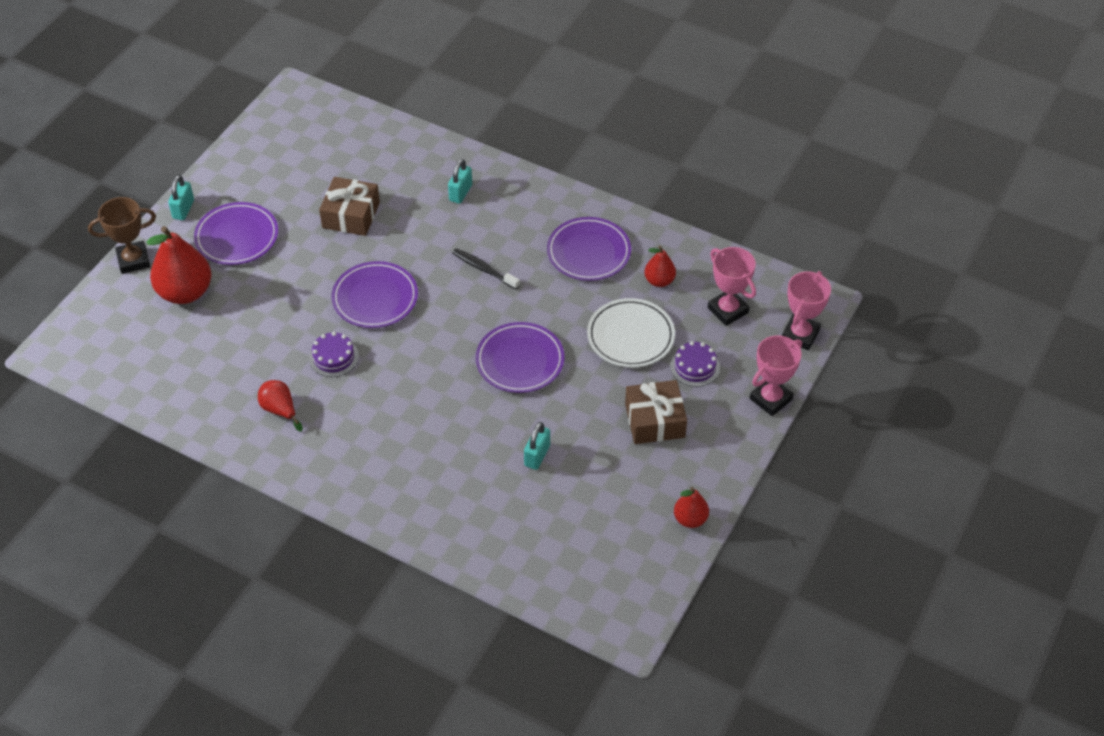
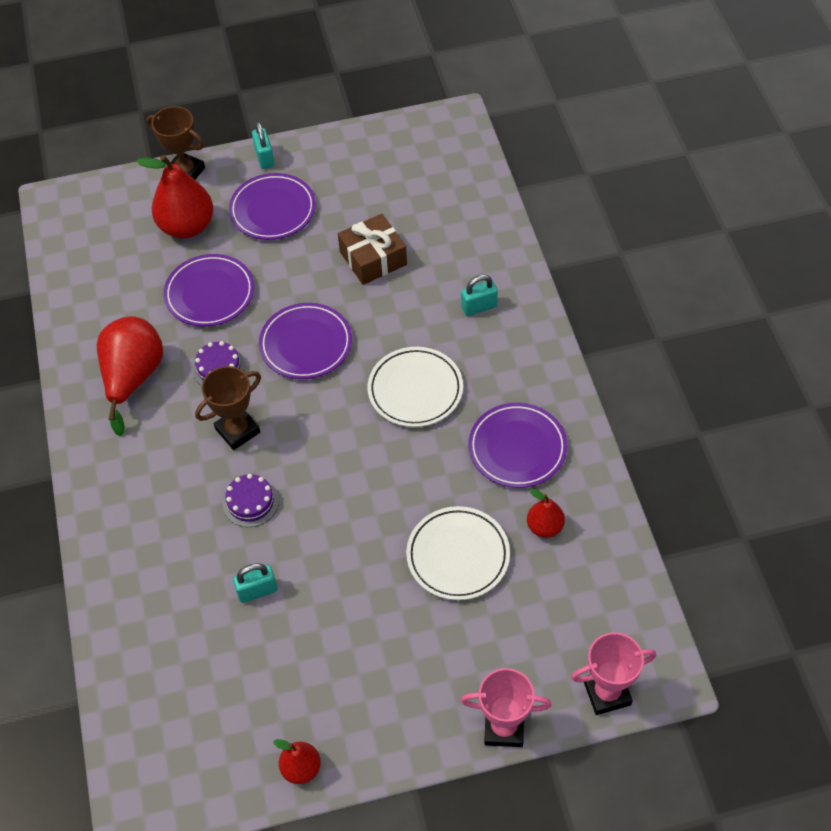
camera: 50 degrees right, 5 degrees up
turquoise padlock [168,175,194,220] -> turquoise padlock turned 75 degrees counterclockwise [252,122,274,169]
red pear [258,380,303,432] -> red pear [97,316,163,436], size x1.87
black toothbrush [452,248,520,290] -> white plate [368,347,463,427]
purple plate [476,322,564,393] -> purple plate moved to [163,254,254,327]
brown gift [625,380,687,444] -> none
purple cake [670,341,720,387] -> purple cake moved to [223,474,279,527]
pink trophy [708,247,756,326] -> none
none -> brown trophy [195,366,261,450]

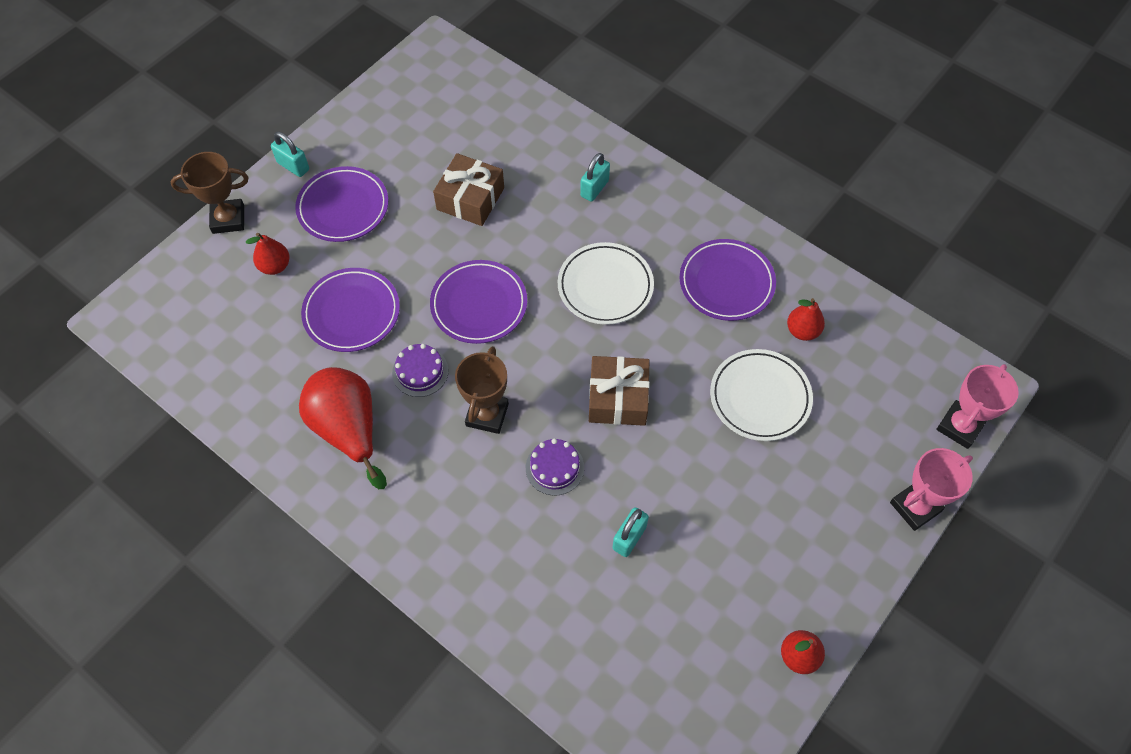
camera: 40 degrees left, 5 degrees up
red pear [136,155,213,239] -> red pear [246,233,290,275], size x0.53
none -> brown gift [589,356,650,426]

